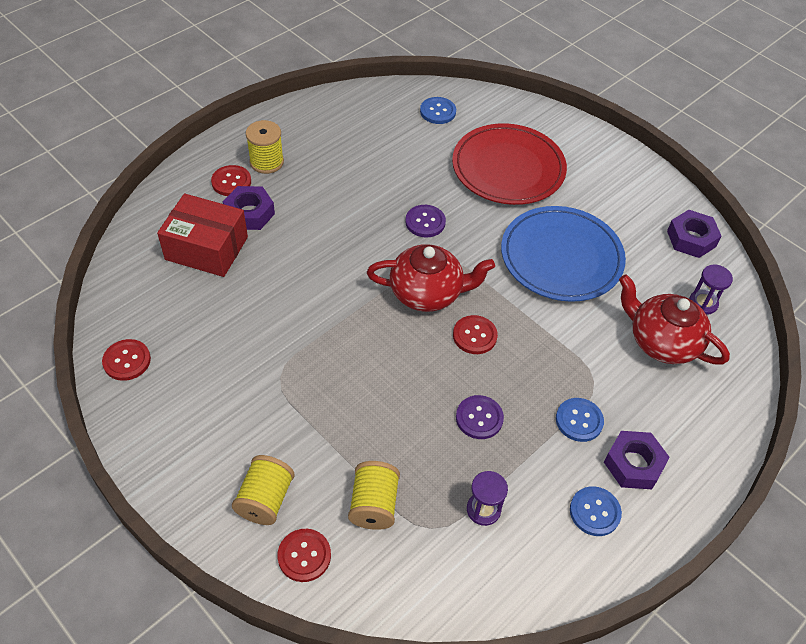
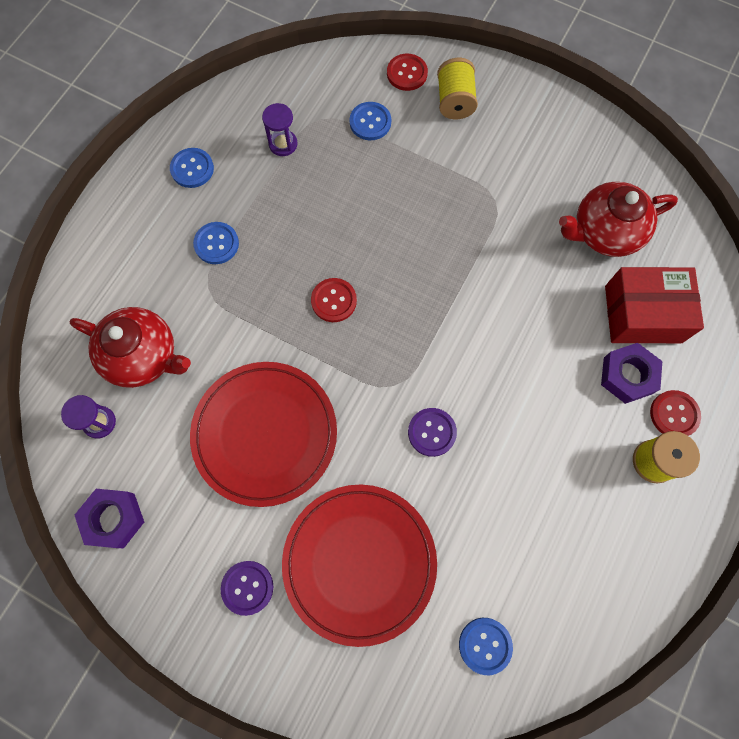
camera: 165 degrees right, 20 degrees up
red button [102,339,151,381] -> none
yellow spool [348,461,400,530] -> blue button [350,102,391,140]
red teapot [367,244,495,312] -> red teapot moved to [559,182,678,257]
purple button [456,395,504,439] -> purple button moved to [221,561,273,616]
blue plate [501,206,626,302] -> red plate [190,362,337,507]
purple nut [604,431,670,489] -> none

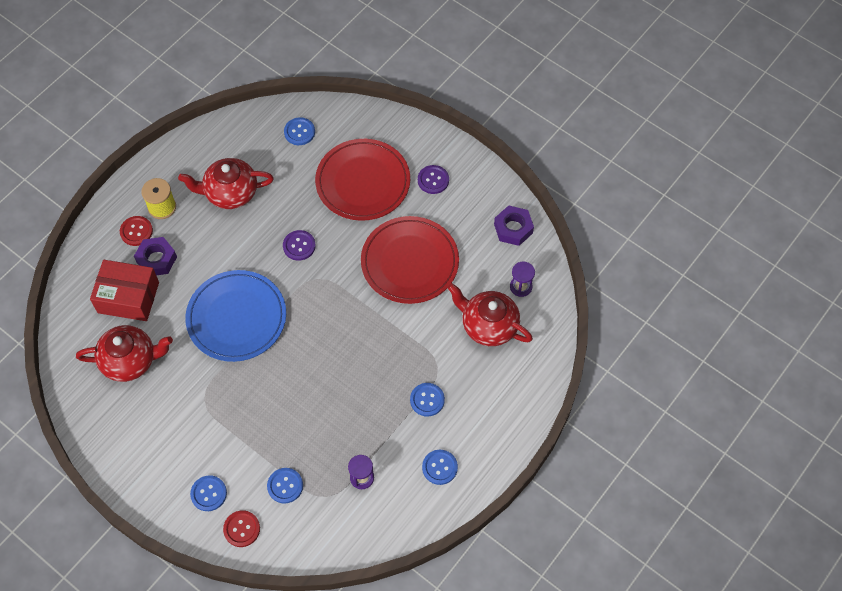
camera: 170 degrees left, 10 degrees down
red button [311,278,357,322] -> none
yellow spool [437,58,478,120] -> blue button [190,475,227,511]
none -> red teapot [178,158,274,209]
none -> blue plate [185,270,286,362]

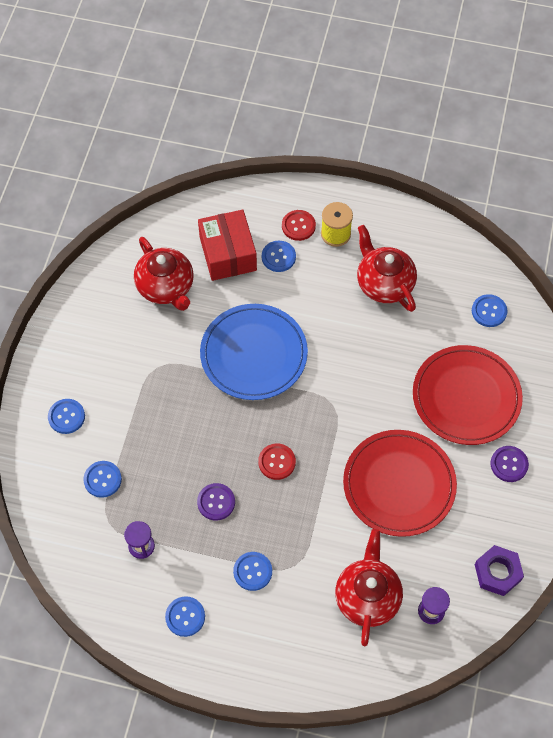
camera: 65 degrees right, 0 degrees up
purple nut [134,237,177,275] -> blue button [262,241,296,272]
red button [223,510,260,547] -> red button moved to [258,443,296,480]
purple button [283,230,316,261] -> purple button moved to [197,483,235,521]

